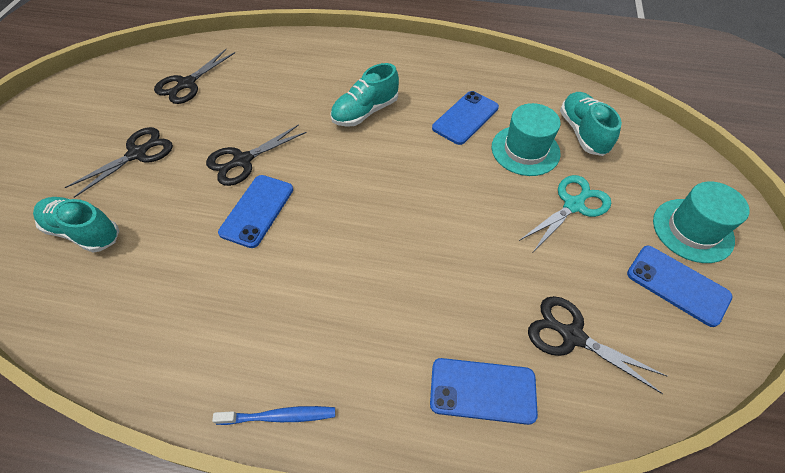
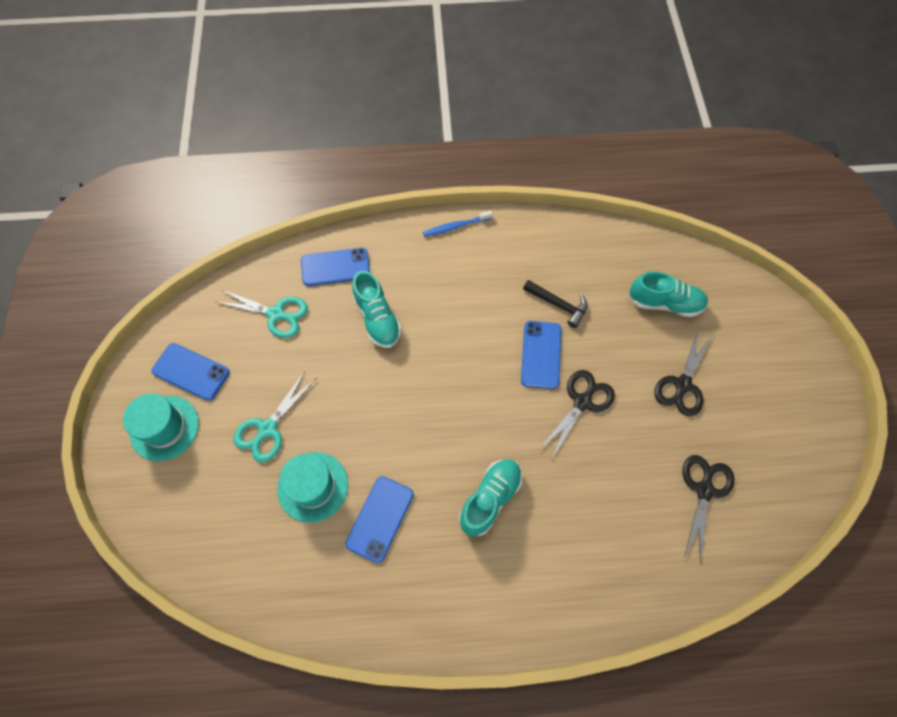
camera: 165 degrees right, 10 degrees up
black scissors [528,296,667,394] -> turquoise scissors [215,289,308,338]
turquoise shoe [560,92,622,156] -> turquoise shoe moved to [352,271,402,348]
none -> black hammer [523,280,587,328]

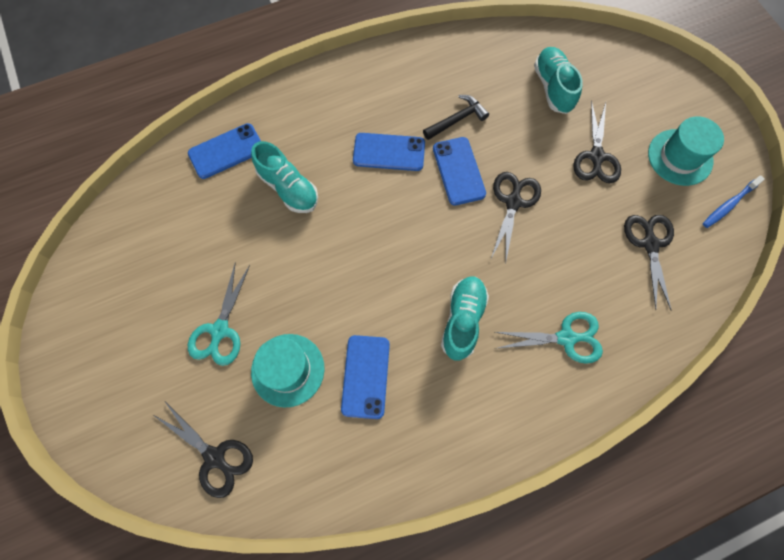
camera: 20 degrees left, 5 degrees up
turquoise hat [123,393,199,461] -> turquoise hat moved to [648,116,724,186]
blue phone [151,343,230,401] -> blue phone moved to [353,133,425,171]
turquoise scissors [215,289,308,338] -> turquoise scissors moved to [495,312,603,364]
blue toothbrush [423,210,493,237] -> blue toothbrush moved to [703,175,765,228]
black hammer [523,280,587,328] -> black hammer turned 45 degrees counterclockwise [423,95,489,140]
turquoise shoe [629,271,708,317] -> turquoise shoe turned 90 degrees counterclockwise [534,47,583,114]
none -> black scissors [153,402,253,498]

